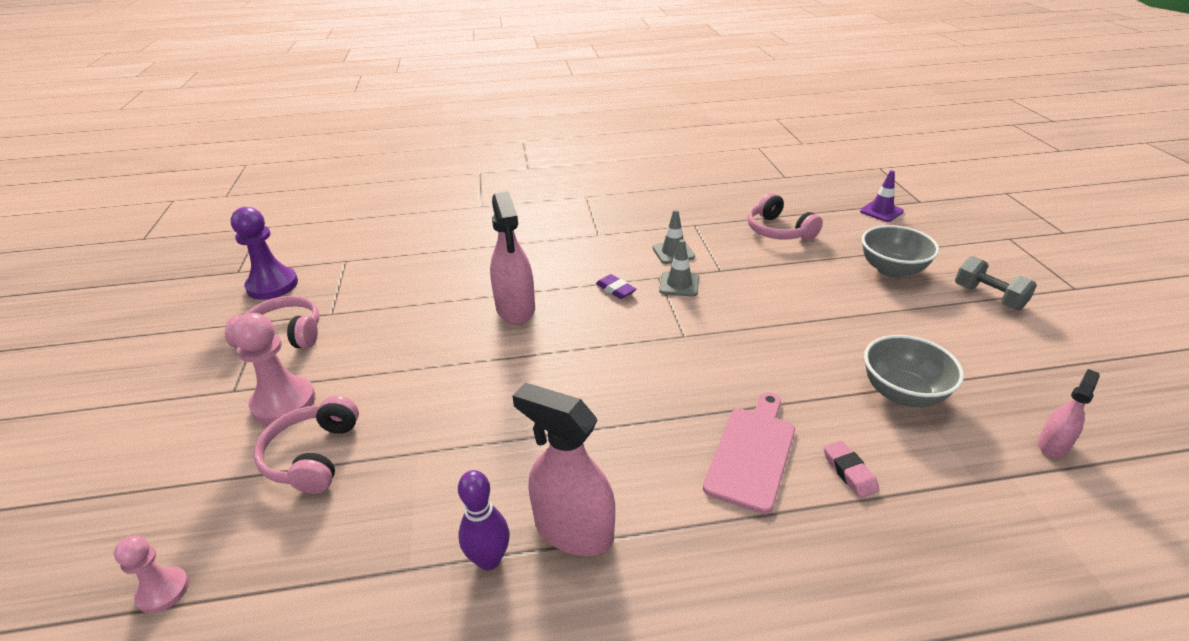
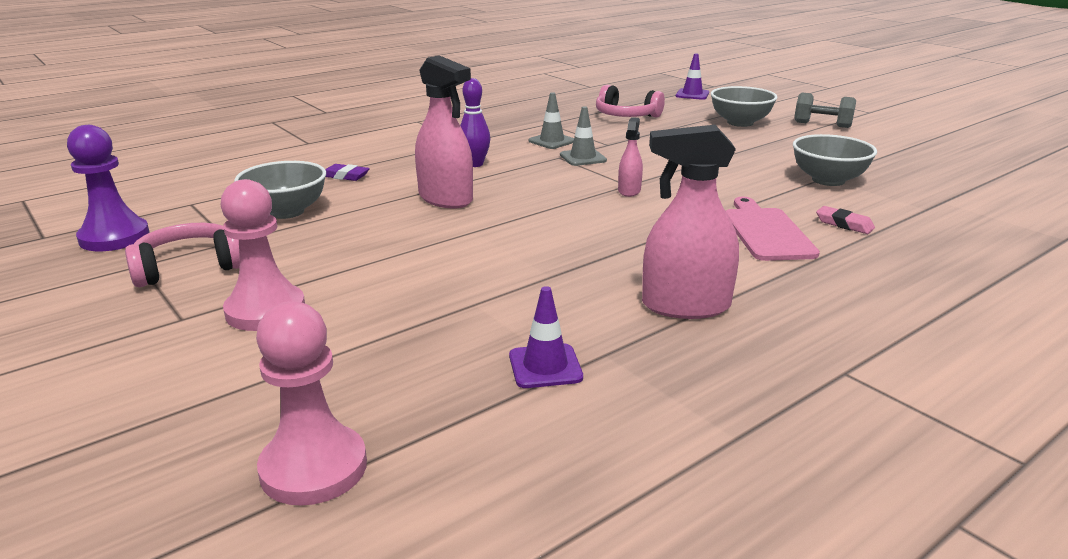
camera: 30 degrees left, 10 degrees down
pink pawn [114,536,189,614] -> pink pawn [256,301,367,506], size x1.72
pink headphones [254,396,359,494] -> none
purple bowling pin [458,470,510,570] -> purple bowling pin moved to [460,78,490,167]
purple eraser [596,274,636,299] -> purple eraser moved to [325,164,370,181]
pink spray bottle [1038,369,1100,458] -> pink spray bottle moved to [618,117,643,197]
none -> grey bowl [234,161,326,219]
none -> purple traffic cone [509,286,583,388]

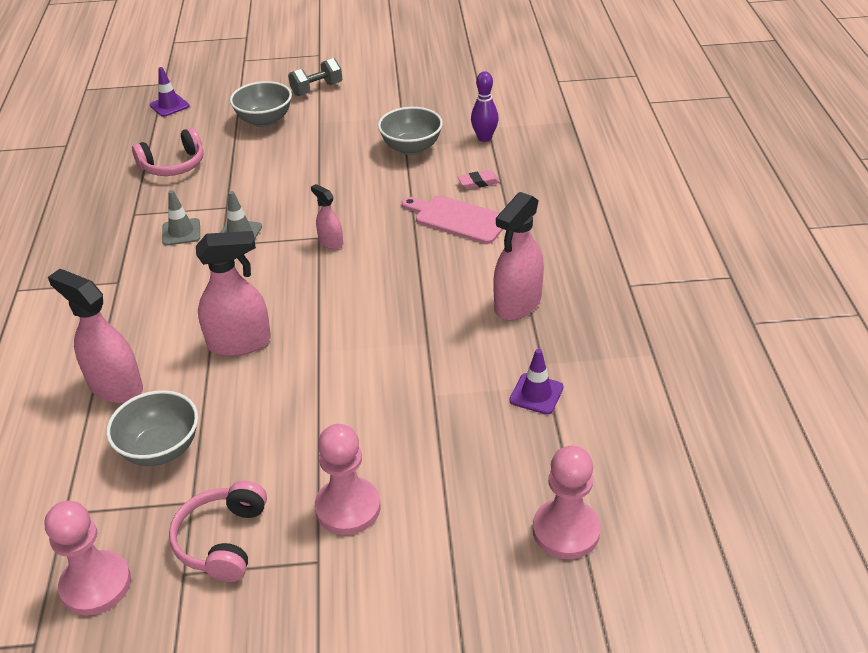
camera: 55 degrees left, 15 degrees up
purple pawn [67,125,150,251] -> pink pawn [45,501,131,615]
purple eraser [325,164,370,181] -> pink spray bottle [48,269,143,403]
purple bowling pin [460,78,490,167] -> purple bowling pin moved to [471,71,499,142]

